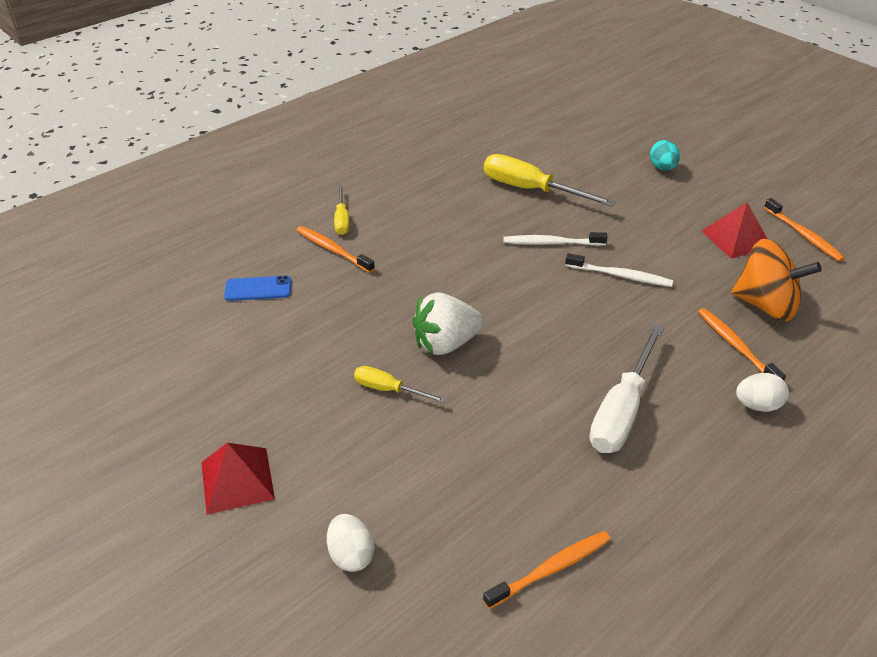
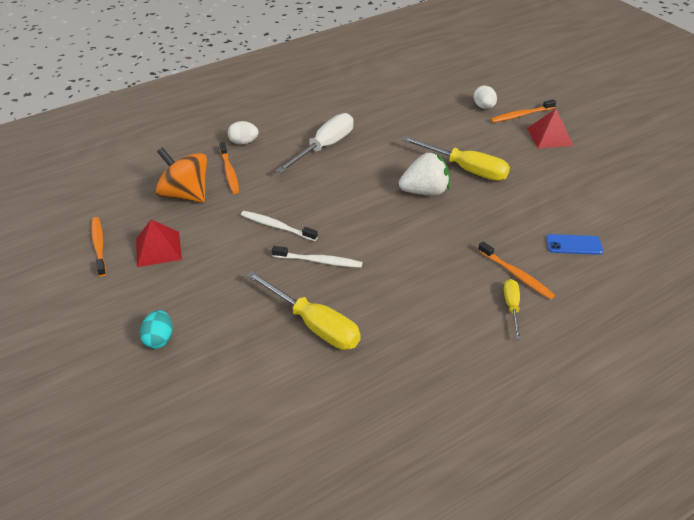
camera: 170 degrees left, 0 degrees up
yellow screwdriver [354,366,446,403] -> yellow screwdriver [402,136,510,181], size x1.85
orange toothbrush [483,531,611,609] -> orange toothbrush moved to [490,99,556,123]

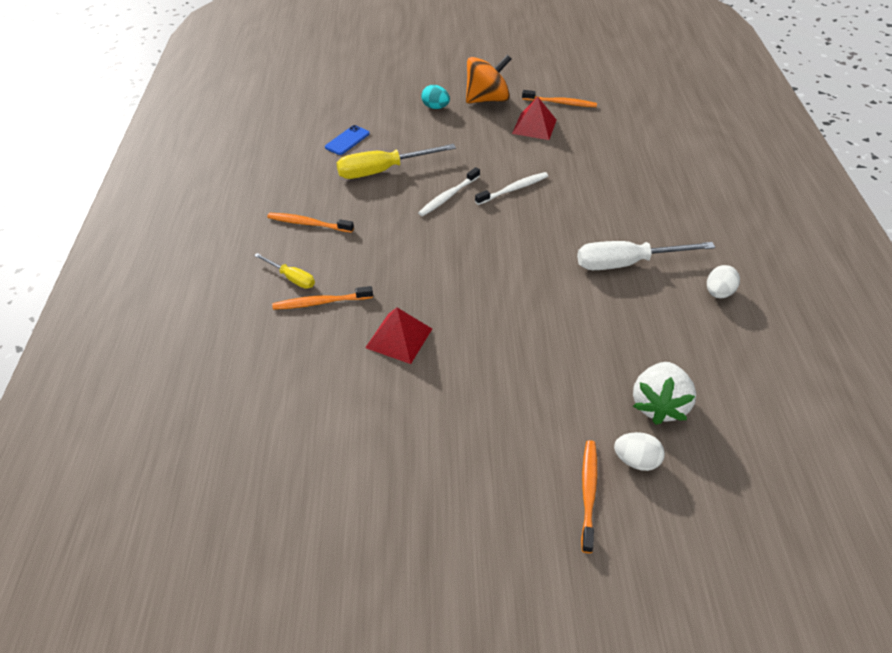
camera: 120 degrees right, 5 degrees up
orange spinning top [156,147,207,203] -> orange spinning top moved to [466,54,511,103]
orange toothbrush [219,142,239,194] -> orange toothbrush moved to [267,213,354,233]
white egg [228,121,259,145] -> white egg moved to [707,265,740,298]
white screwdriver [276,113,353,173] -> white screwdriver turned 105 degrees clockwise [577,241,715,270]
white strawberry [399,152,450,196] -> white strawberry moved to [633,362,696,425]
yellow screwdriver [402,136,510,181] -> none
red pyramid [527,109,574,148] -> red pyramid moved to [365,308,432,364]
blue phone [546,234,603,255] -> blue phone moved to [325,125,370,155]

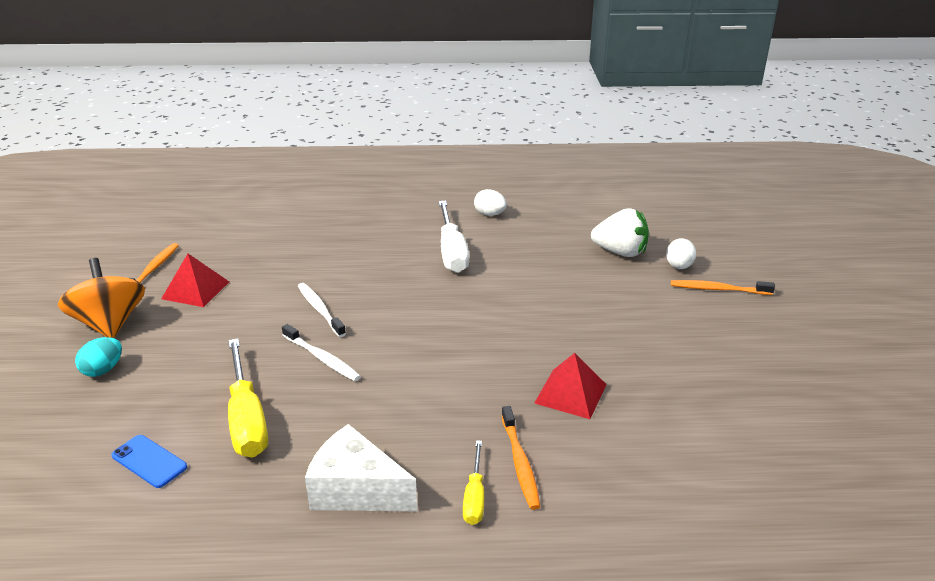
camera: 90 degrees left, 15 degrees down
yellow screwdriver [254,253,315,289] -> yellow screwdriver turned 150 degrees clockwise [463,440,484,525]
orange toothbrush [267,213,354,233] -> white cheese [305,424,417,511]

